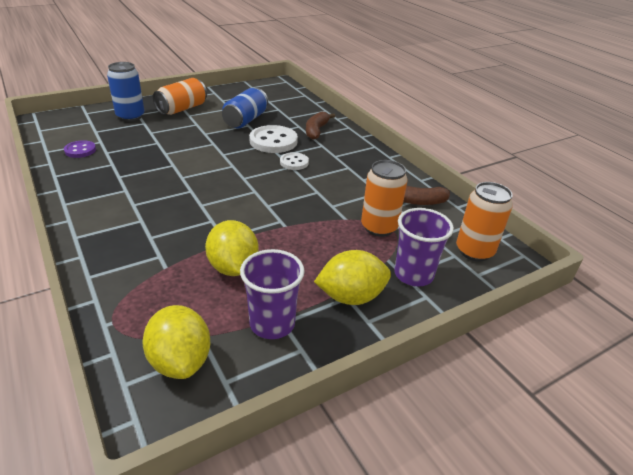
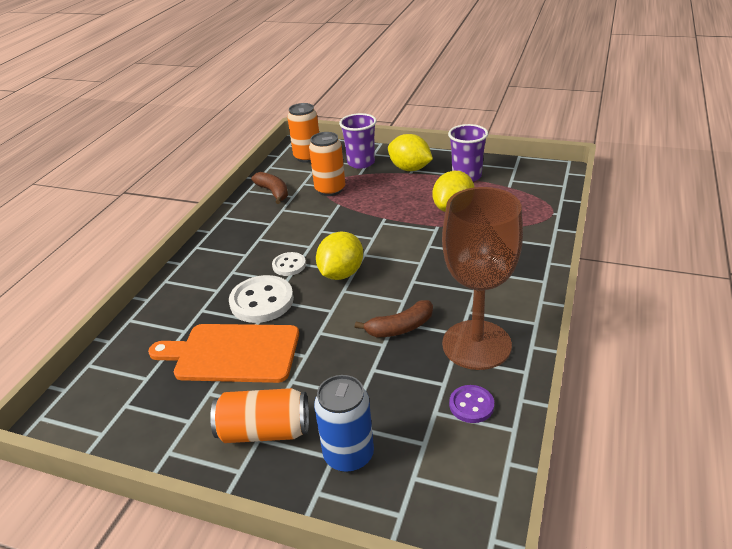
camera: 125 degrees left, 0 degrees up
yellow lemon [142,305,210,379] -> yellow lemon moved to [316,231,363,280]
blue can [222,88,268,128] -> orange cutting board [148,324,299,383]
brown banana [306,112,335,140] -> brown banana moved to [355,300,433,337]
none -> brown goblet [442,187,523,370]

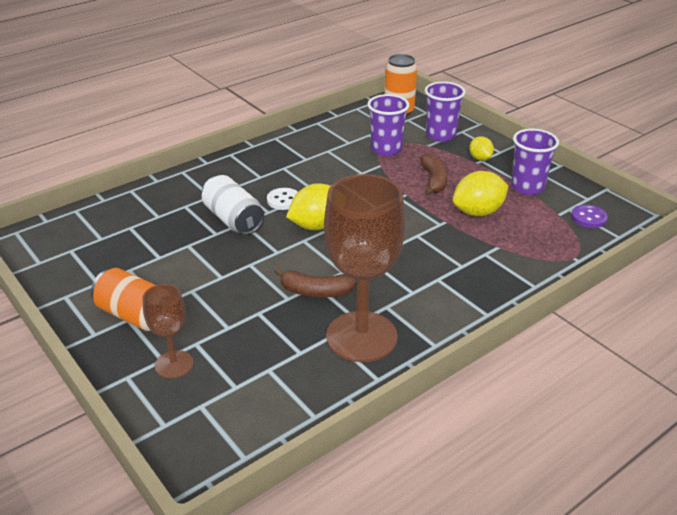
camera: 30 degrees right, 0 degrees up
orange cutting board [148,324,299,383] -> none
white button [229,275,294,323] -> white can [202,175,264,235]
brown banana [251,172,288,204] -> brown banana moved to [420,154,448,195]
orange can [309,132,345,196] -> purple cup [367,94,409,156]
blue can [314,375,374,472] -> brown goblet [143,284,193,379]
yellow lemon [388,134,433,171] -> yellow lemon [469,136,494,161], size x0.57
purple button [449,385,494,423] -> purple button moved to [571,205,608,228]

